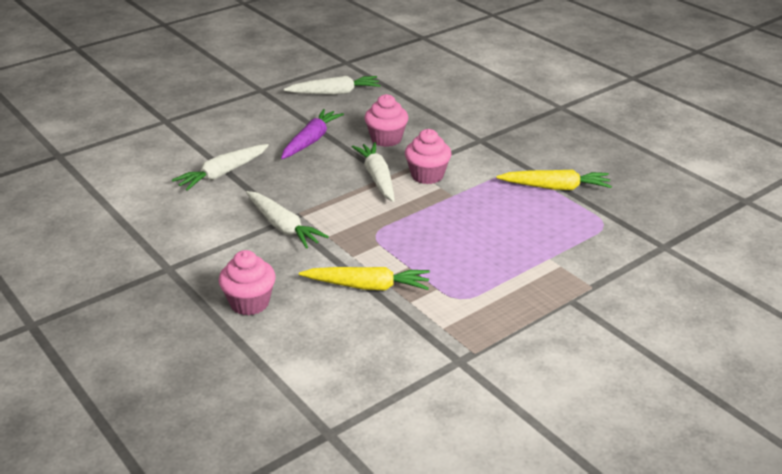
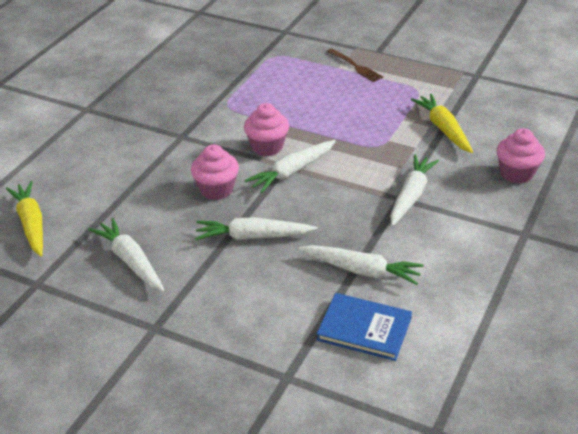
camera: 115 degrees left, 5 degrees up
purple carrot [281,109,344,159] -> white carrot [195,217,317,240]
yellow carrot [496,170,612,190] -> yellow carrot moved to [6,181,43,256]
none -> blue book [317,293,412,361]
none -> brown fork [327,49,383,82]

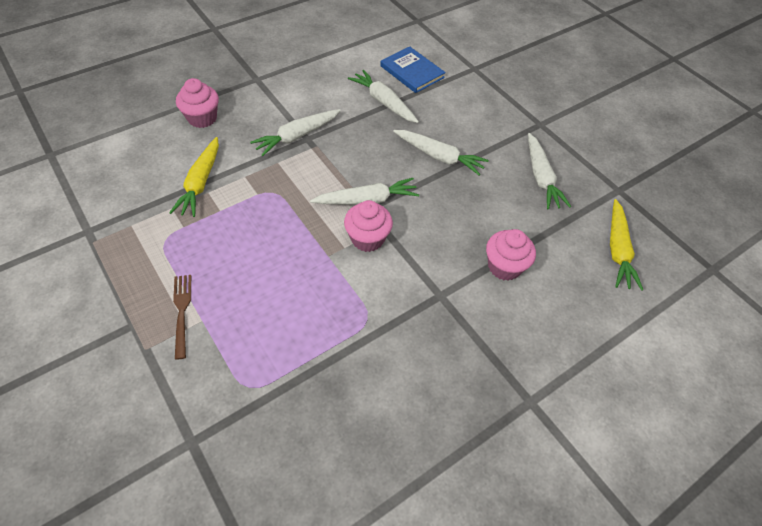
camera: 155 degrees left, 15 degrees up
pink cupcake [191,144,239,200] -> pink cupcake moved to [486,229,536,281]

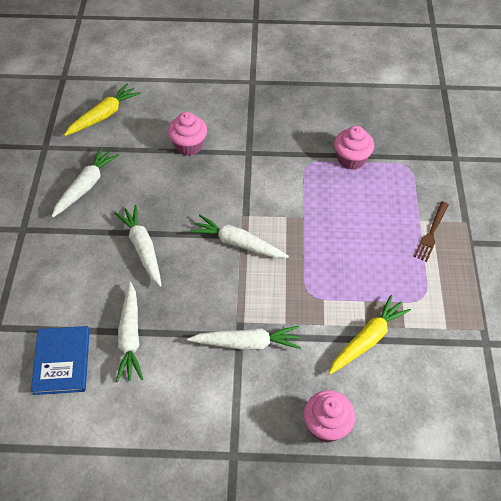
camera: 140 degrees left, 0 degrees up
pink cupcake [344,200,393,252] -> pink cupcake moved to [334,126,374,170]

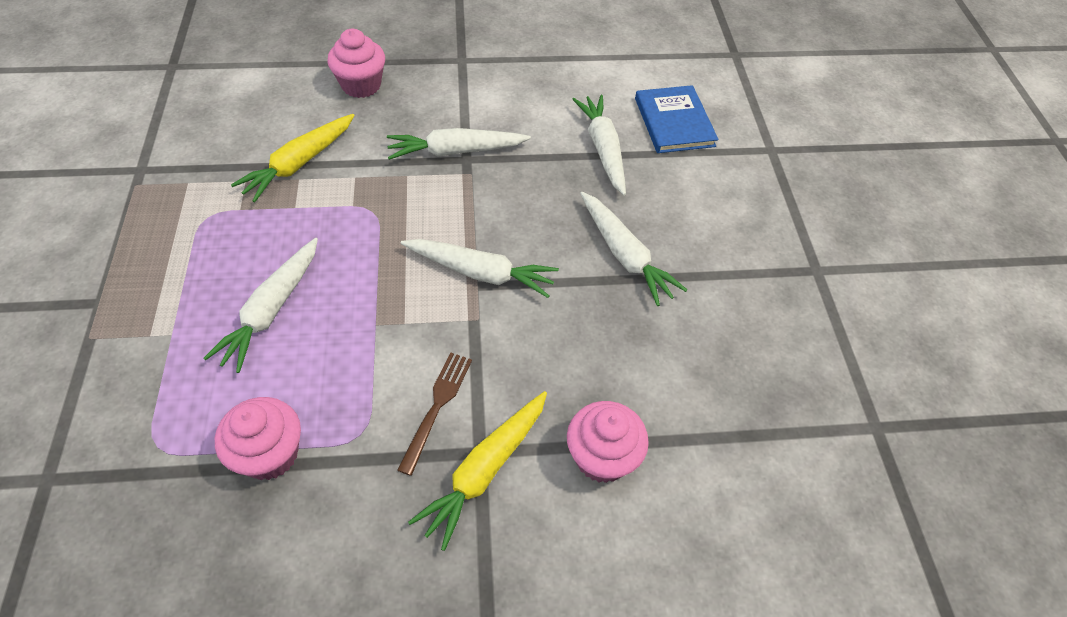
camera: 170 degrees right, 0 degrees up
white carrot [52,147,119,218] -> white carrot moved to [203,238,318,373]
yellow carrot [64,83,141,136] -> yellow carrot moved to [408,391,547,551]
brown fork [414,201,449,262] -> brown fork moved to [397,352,472,476]

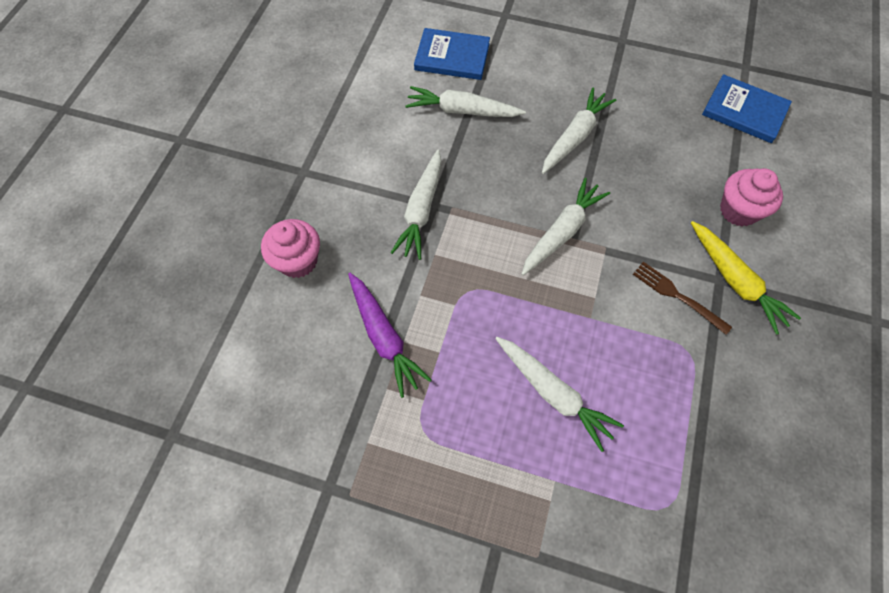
camera: 65 degrees left, 10 degrees up
pink cupcake [215,397,301,480] -> none
yellow carrot [231,114,355,202] -> purple carrot [348,273,432,398]
white carrot [580,192,687,306] -> white carrot turned 45 degrees counterclockwise [542,88,617,174]
none -> blue book [702,74,792,143]

